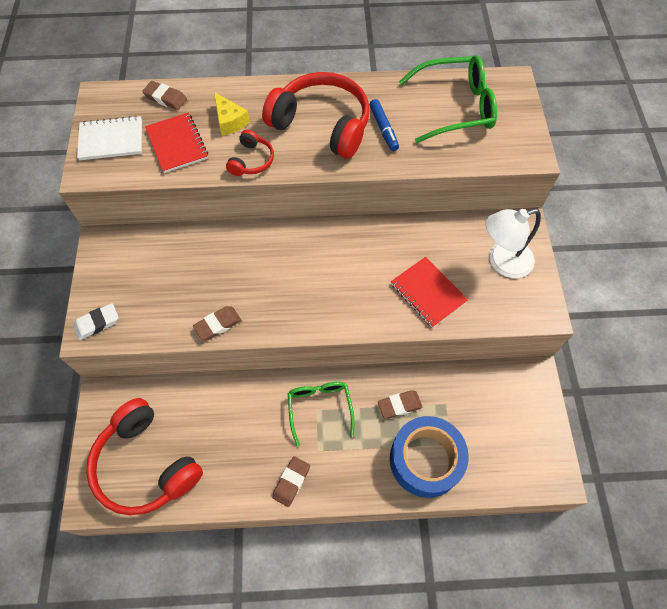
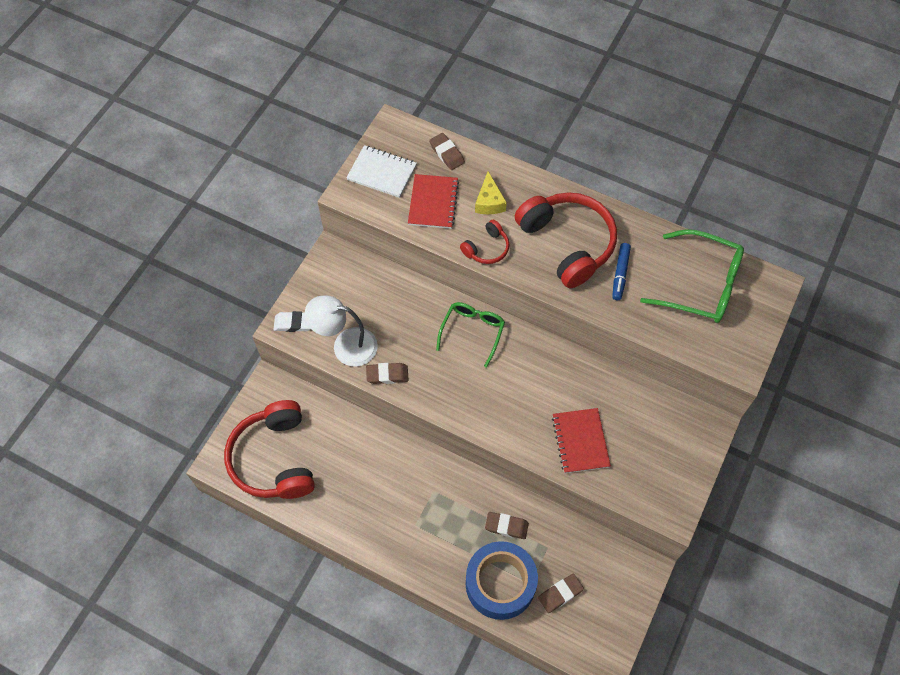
camera: 30 degrees right, 0 degrees up
brown eraser [272,456,310,507] -> brown eraser moved to [538,574,584,613]
green glasses [288,382,355,447] -> green glasses moved to [436,302,505,368]
white lamp [486,209,541,278] -> white lamp moved to [305,295,378,367]

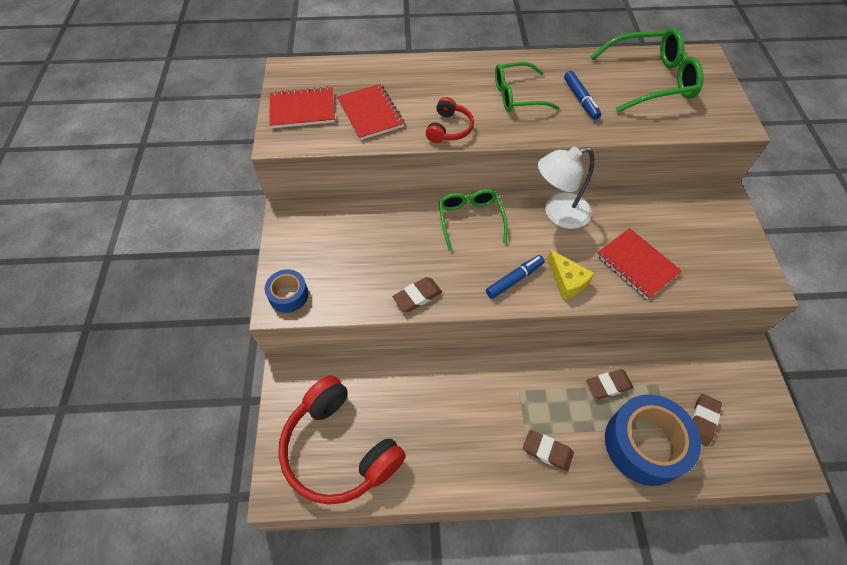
camera: 30 degrees left, 5 degrees down
white eraser [273,311,311,332] -> blue tape [265,269,309,313]
white lamp [305,295,378,367] -> white lamp moved to [538,147,595,229]
white notebook [346,145,417,198] -> red notebook [269,87,335,128]
brown eraser [429,133,465,170] -> brown eraser moved to [523,430,574,471]
yellow cheese [475,171,507,214] -> yellow cheese moved to [547,250,594,300]
red headphones [515,192,617,288] -> green glasses [495,62,559,112]
none -> blue marker [486,255,545,299]

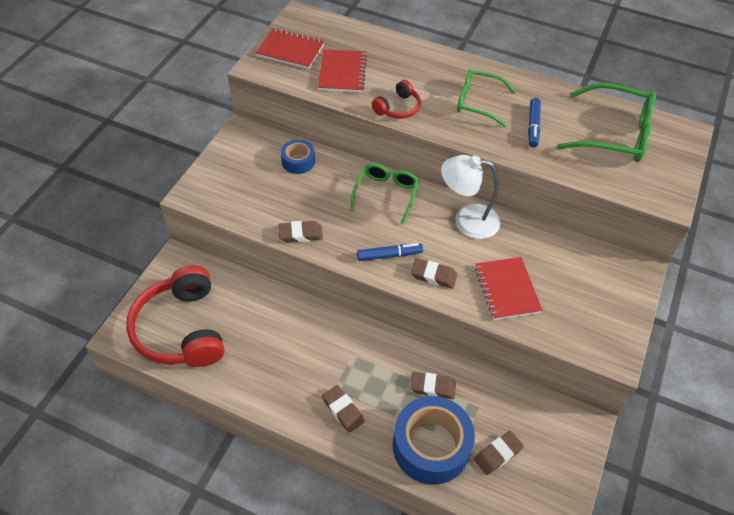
camera: 25 degrees right, 5 degrees down
blue tape [265,269,309,313] -> blue tape moved to [281,139,315,174]
yellow cheese [547,250,594,300] -> brown eraser [411,258,457,289]

